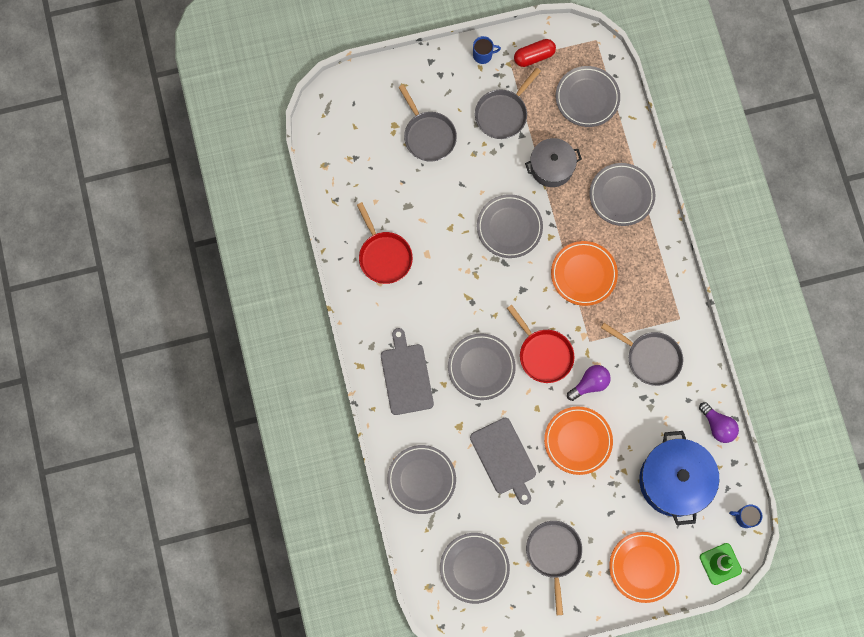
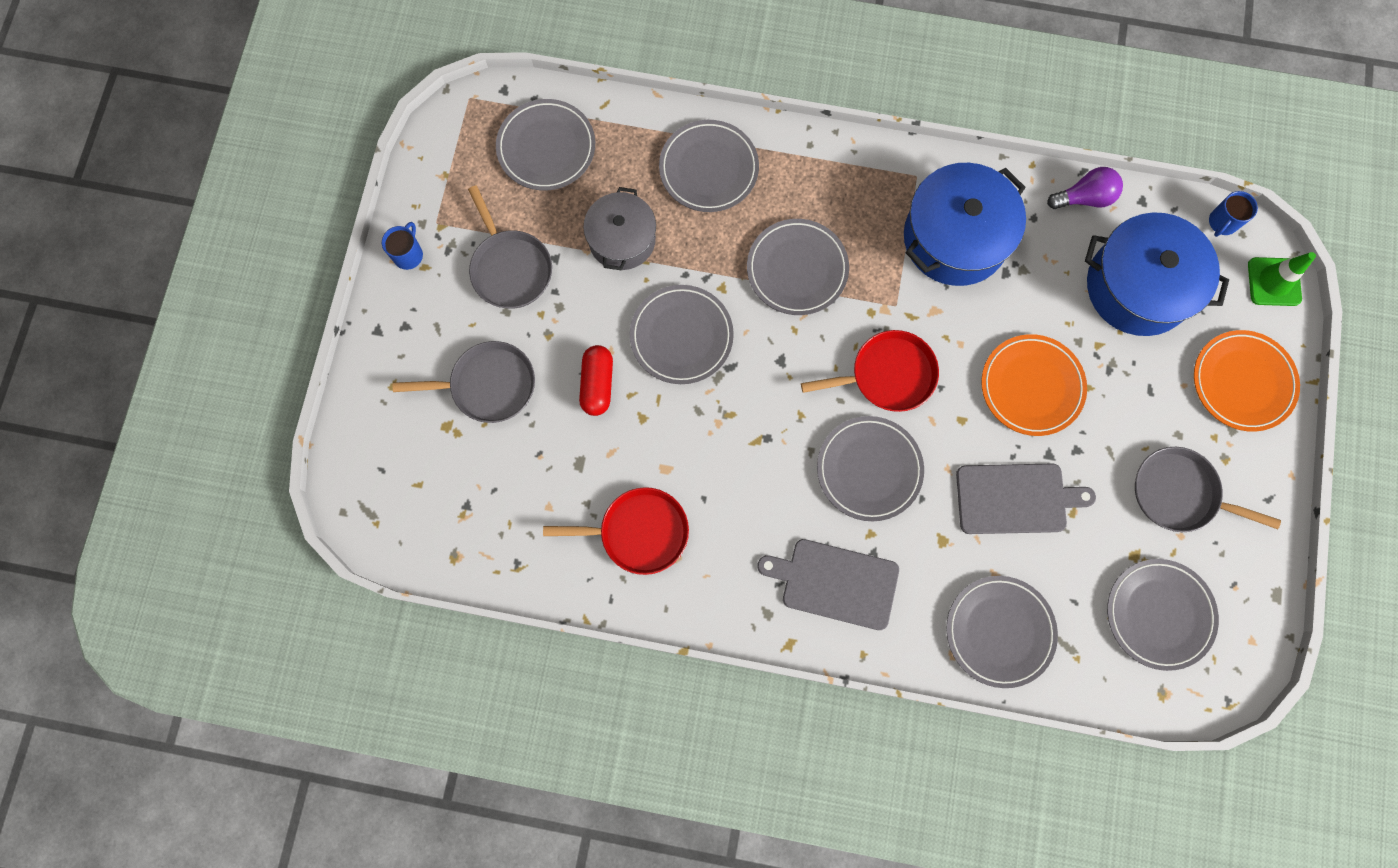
camera: 65 degrees left, 0 degrees up
red capsule [514,39,556,67] -> red capsule moved to [579,345,613,416]
orange plate [551,241,618,306] -> grey plate [747,219,849,315]
purple light bulb [567,365,611,401] -> none
grey pan [601,323,683,386] -> blue pot [904,163,1026,286]

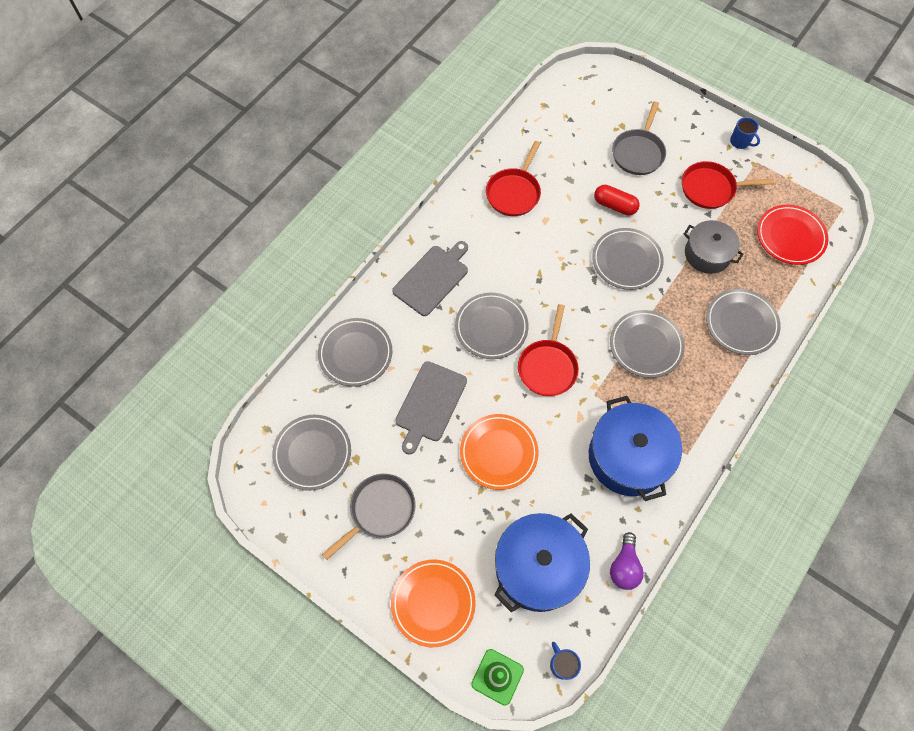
camera: 115 degrees right, 10 degrees down
grey pan [468,186,552,309] -> red pan [682,161,774,209]
grey plate [496,99,595,190] -> red plate [757,205,828,265]

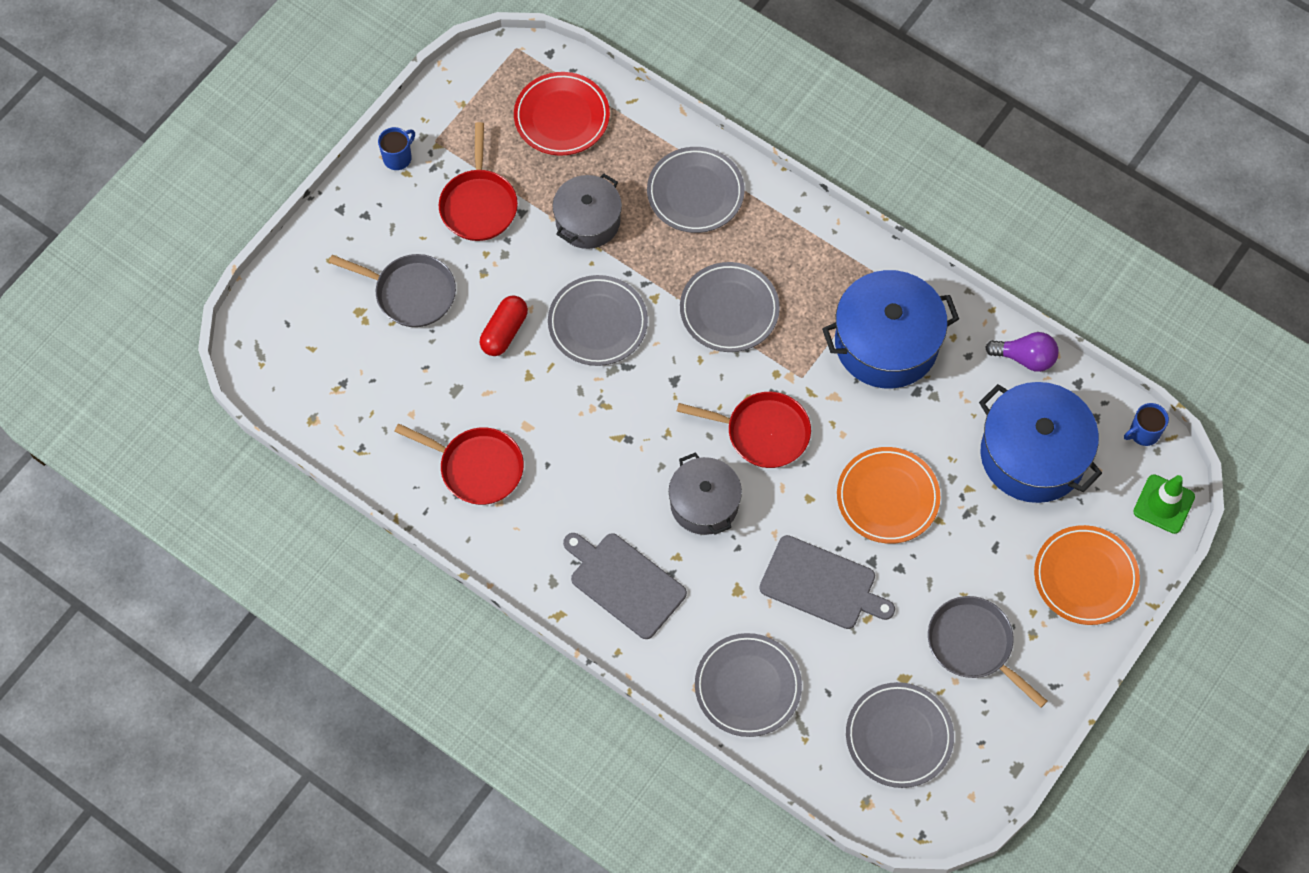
camera: 90 degrees left, 0 degrees up
grey plate [455,293,529,359] -> grey pot [669,452,742,535]

